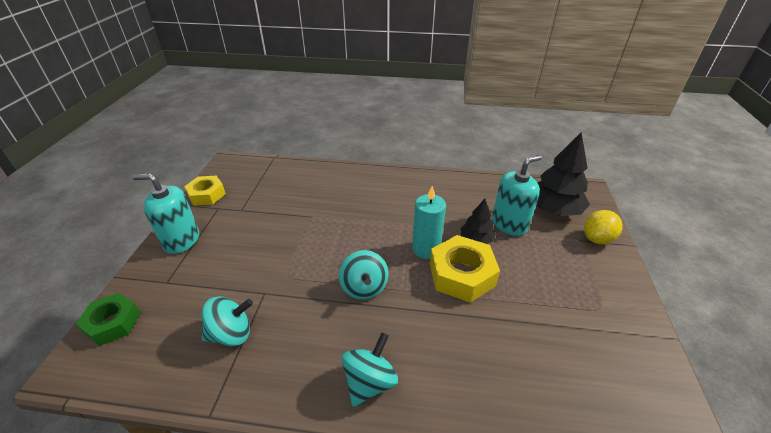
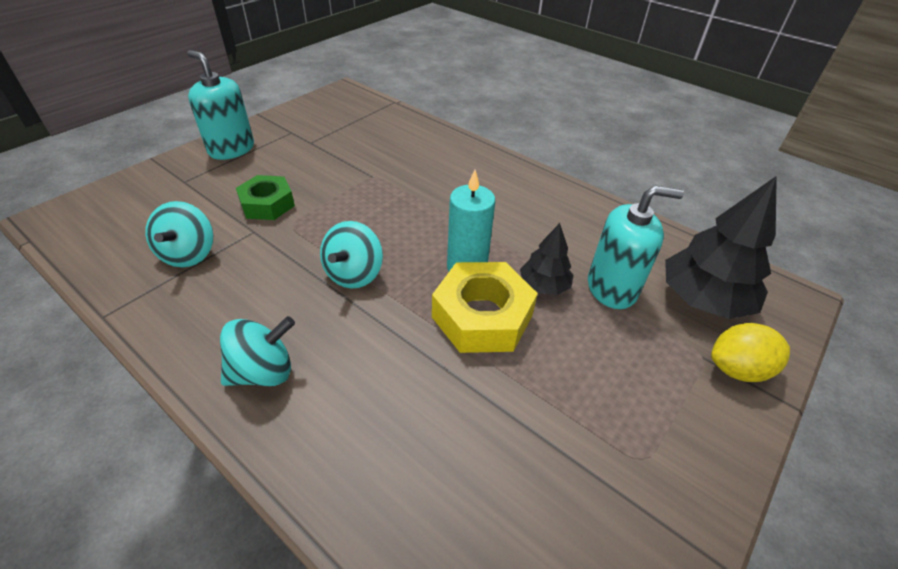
camera: 30 degrees right, 5 degrees up
green nut [76,293,141,346] -> green nut moved to [236,175,295,220]
yellow nut [184,175,226,206] -> none
turquoise spinning top [202,296,253,346] -> turquoise spinning top turned 75 degrees clockwise [145,201,213,267]

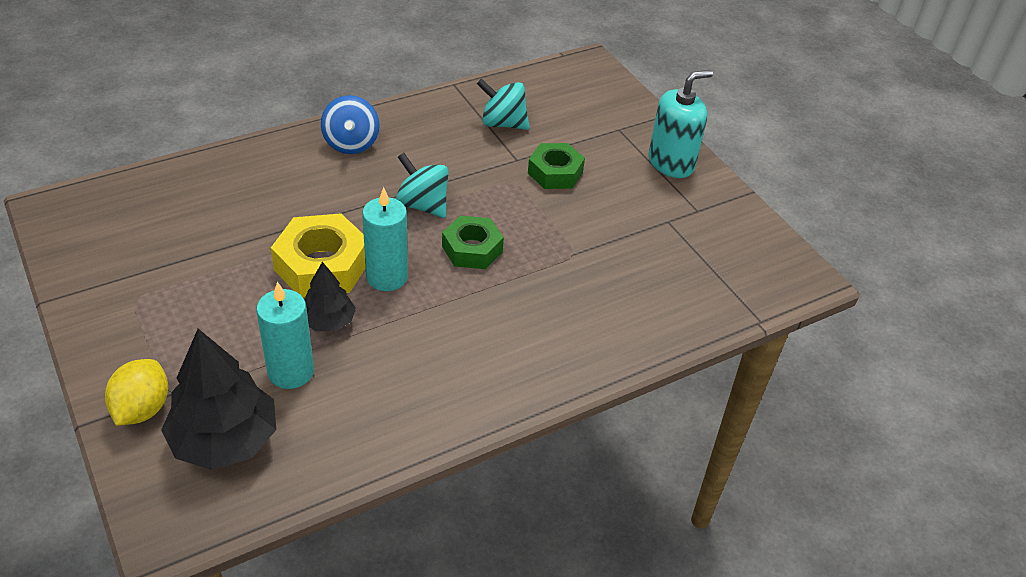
camera: 110 degrees right, 0 degrees up
turquoise spinning top [220,316,295,386] -> blue spinning top [321,95,380,154]
turquoise soap dispenser [588,185,684,309] -> turquoise candle [256,282,314,389]
none -> green nut [442,215,504,269]

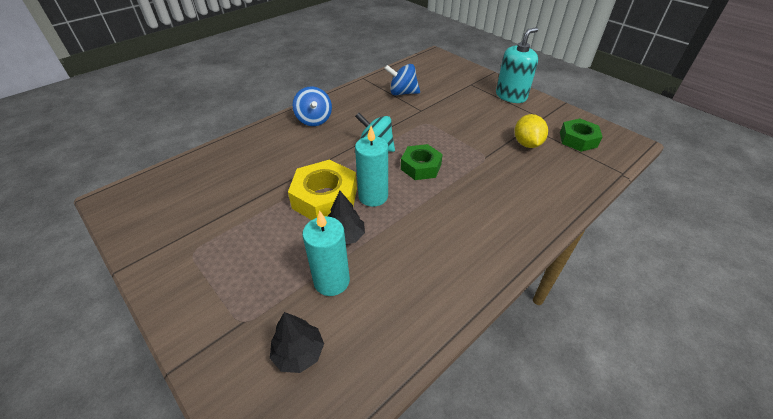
camera: 10 degrees left, 0 degrees up
yellow lemon [105,359,168,426] -> yellow lemon moved to [515,114,548,148]
black tree [161,329,276,470] -> black tree [270,312,324,373], size x0.56
turquoise spinning top [477,78,530,130] -> blue spinning top [384,64,420,95]
green nut [528,143,585,189] -> green nut moved to [560,118,602,152]

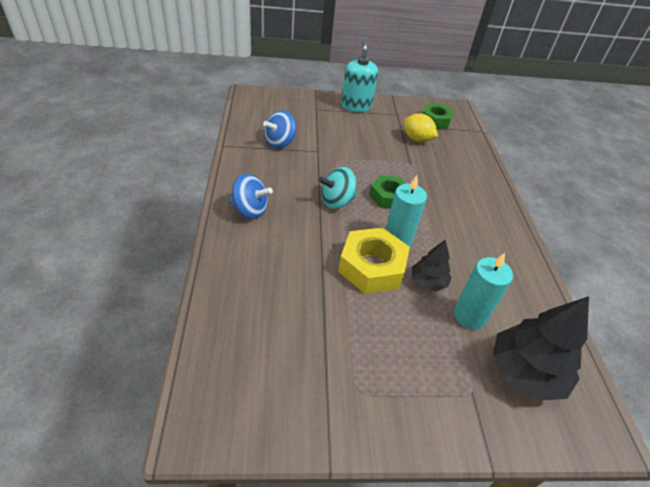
camera: 55 degrees left, 0 degrees up
black tree [270,312,324,373] -> black tree [493,296,589,401], size x1.78

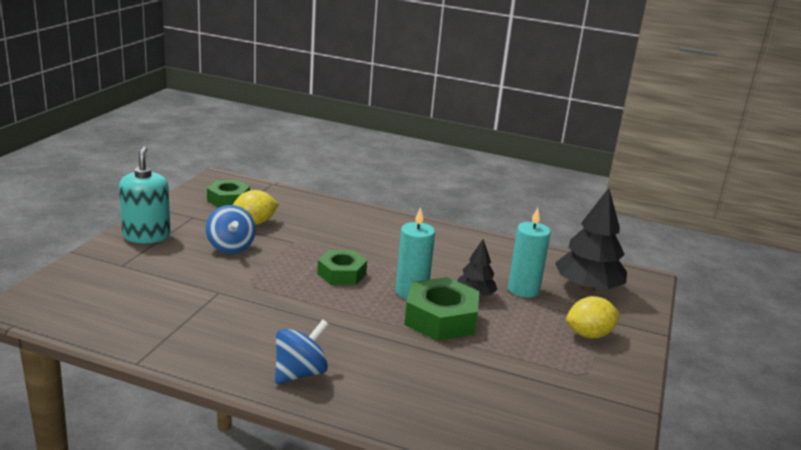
camera: 65 degrees left, 20 degrees down
blue spinning top [263,110,296,149] -> blue spinning top moved to [206,205,256,254]
turquoise spinning top [318,167,357,209] -> none
yellow nut [338,227,410,294] -> green nut [404,277,480,341]
turquoise soap dispenser [341,40,378,112] -> turquoise soap dispenser turned 60 degrees clockwise [119,146,171,243]
none -> yellow lemon [566,296,621,339]

